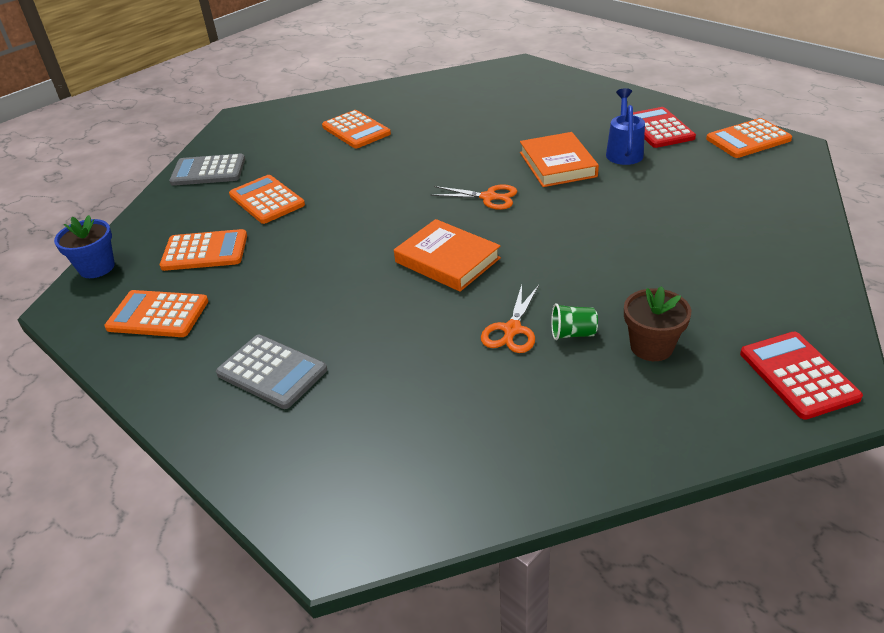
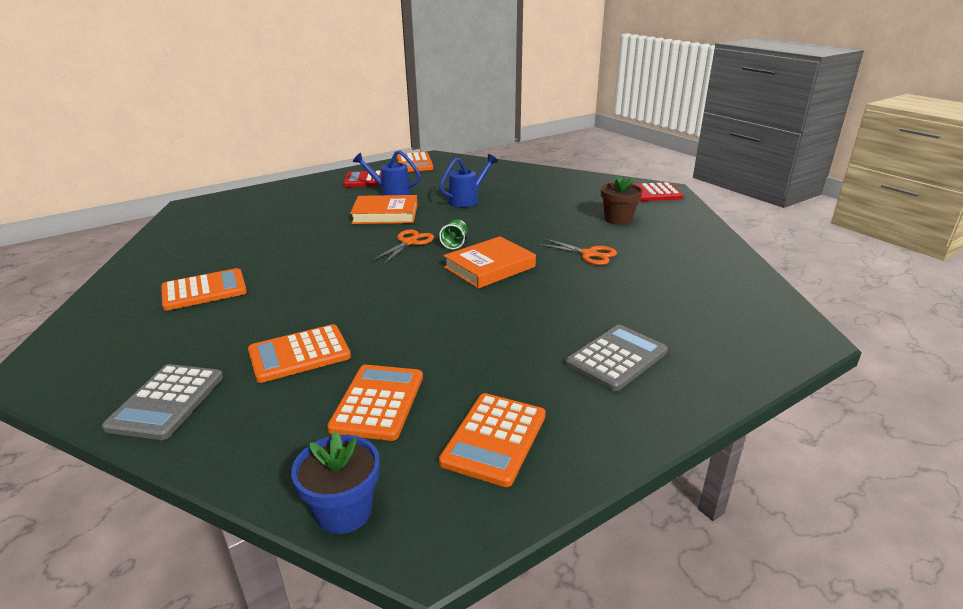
camera: 80 degrees left, 10 degrees down
green cup [551,303,598,340] -> green cup moved to [439,220,467,249]
none -> blue watering can [439,154,498,207]

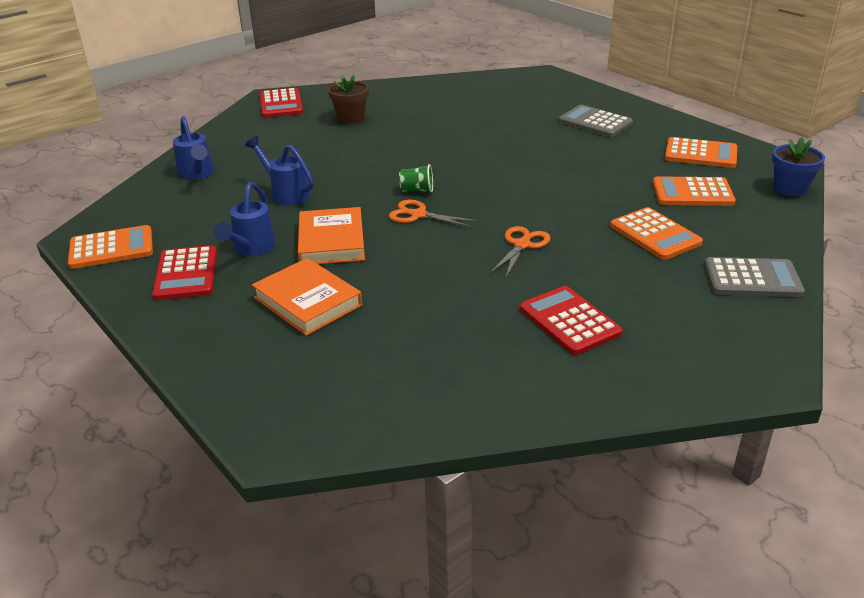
camera: 95 degrees left, 5 degrees up
orange calculator [161,268,247,311] -> red calculator [520,286,623,355]
orange book [443,236,536,289] -> orange book moved to [252,258,362,336]
orange scissors [538,238,617,265] -> orange scissors moved to [490,226,550,277]
none -> blue watering can [173,116,214,180]

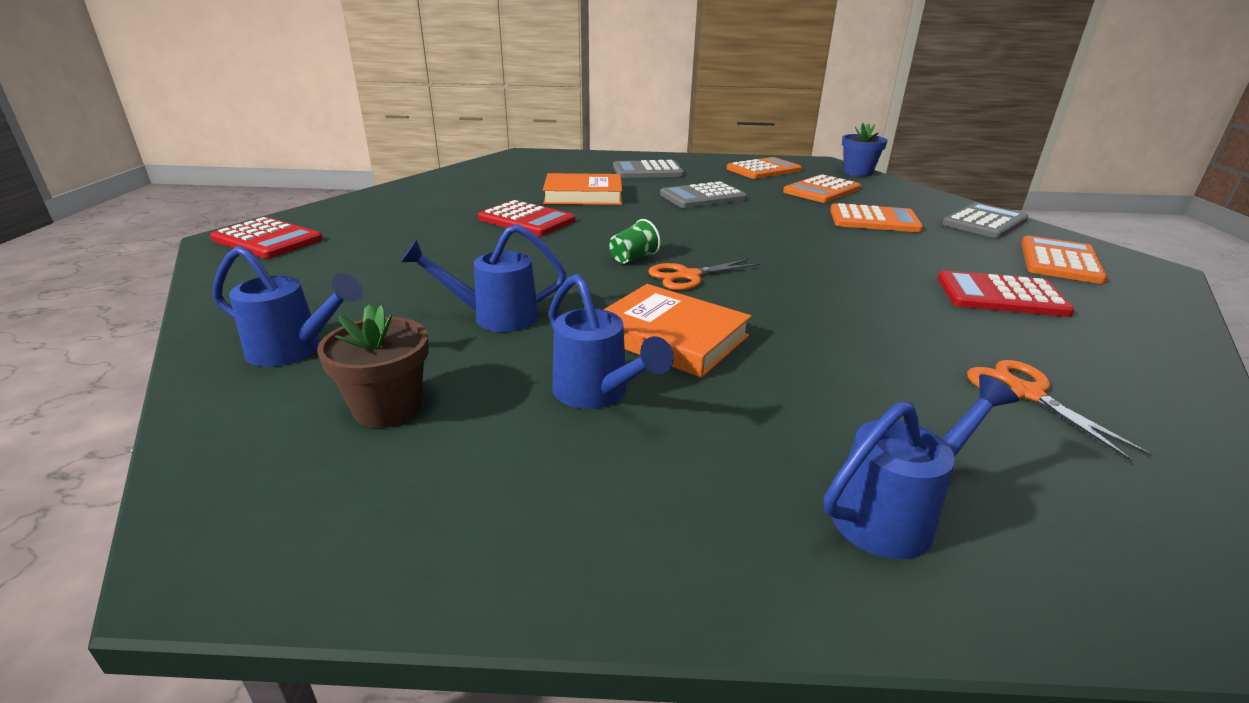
camera: 50 degrees left, 5 degrees down
orange calculator [68,225,153,269] -> orange calculator moved to [1021,236,1108,284]
red calculator [152,245,217,300] -> red calculator moved to [478,200,575,236]
orange book [252,258,362,336] -> orange book moved to [543,173,622,205]
brown flower pot [328,75,369,124] -> brown flower pot moved to [317,304,429,428]
orange scissors [490,226,550,277] -> orange scissors moved to [967,360,1152,461]
none -> grey calculator [660,181,747,208]
none -> blue watering can [824,374,1019,559]

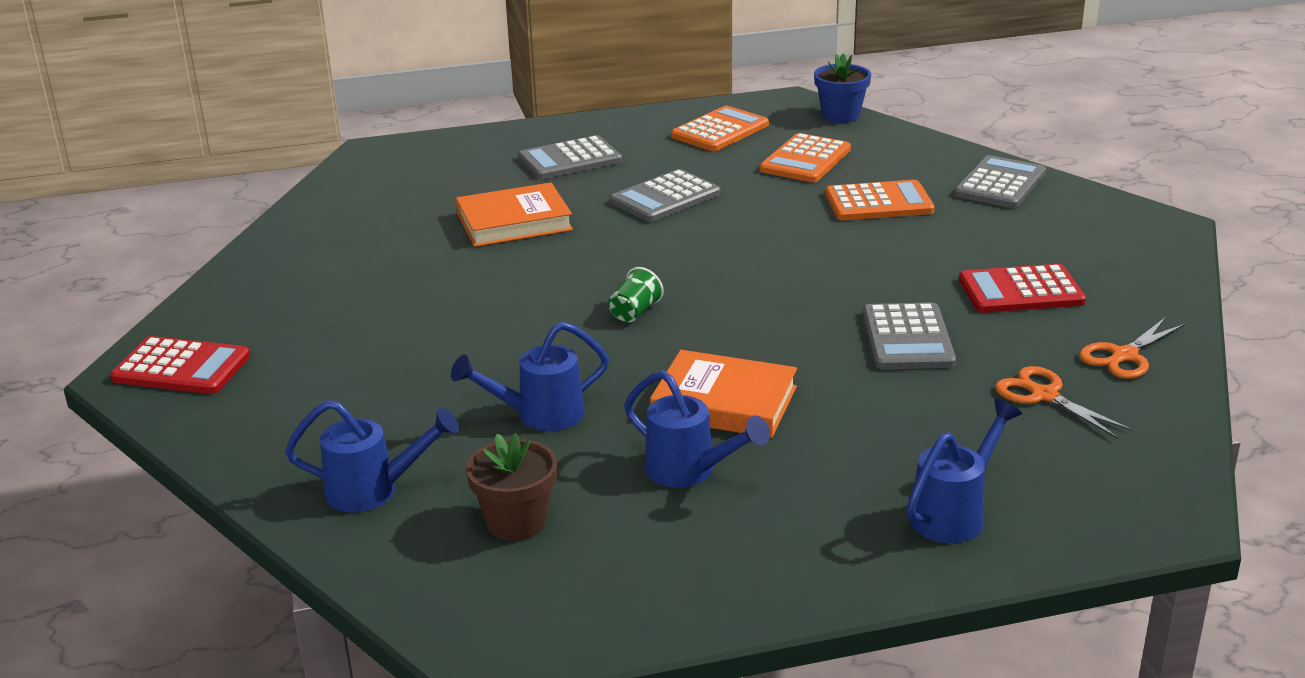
camera: 15 degrees left, 0 degrees up
red calculator [478,200,575,236] -> none
orange scissors [648,258,761,290] -> orange scissors moved to [1079,317,1186,379]
orange calculator [1021,236,1108,284] -> none
none -> grey calculator [863,302,956,369]

